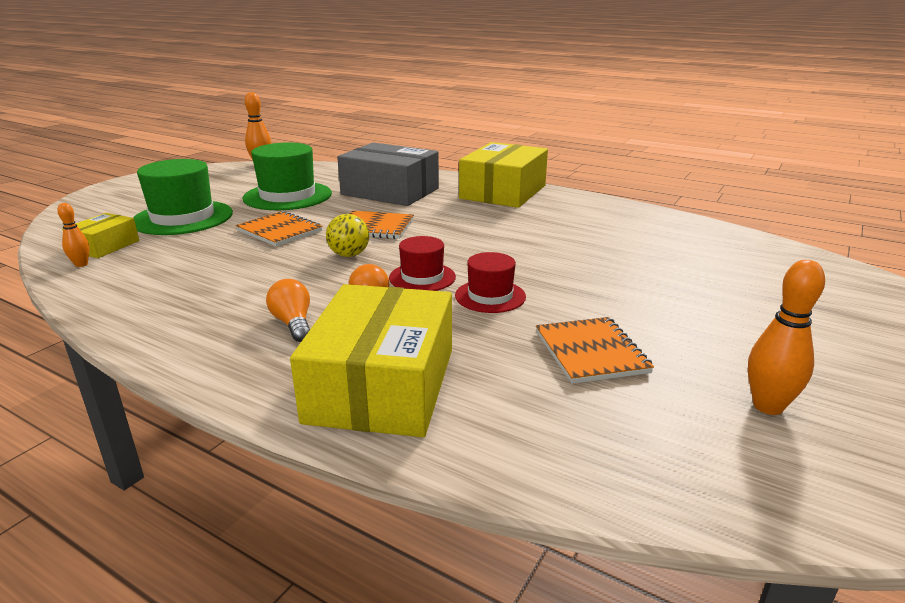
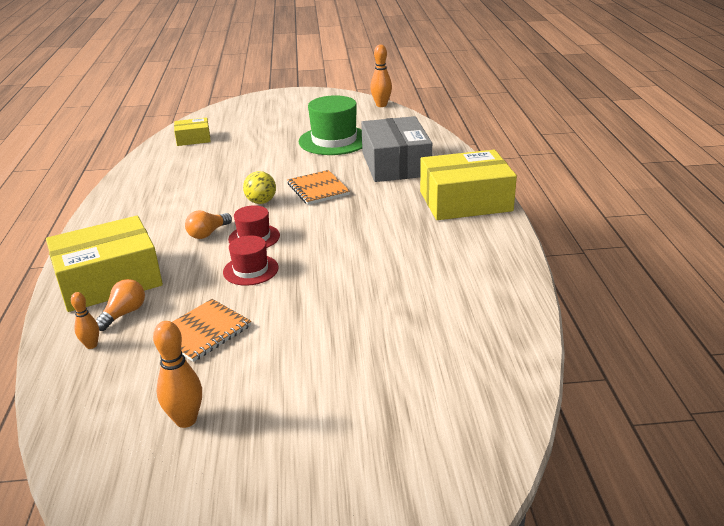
camera: 55 degrees right, 5 degrees up
orange bowling pin [57,203,90,267] -> orange bowling pin moved to [71,292,99,349]
green hat [133,159,233,235] -> none
orange notebook [235,210,322,246] -> none
orange light bulb [266,279,310,342] -> orange light bulb moved to [96,279,145,331]

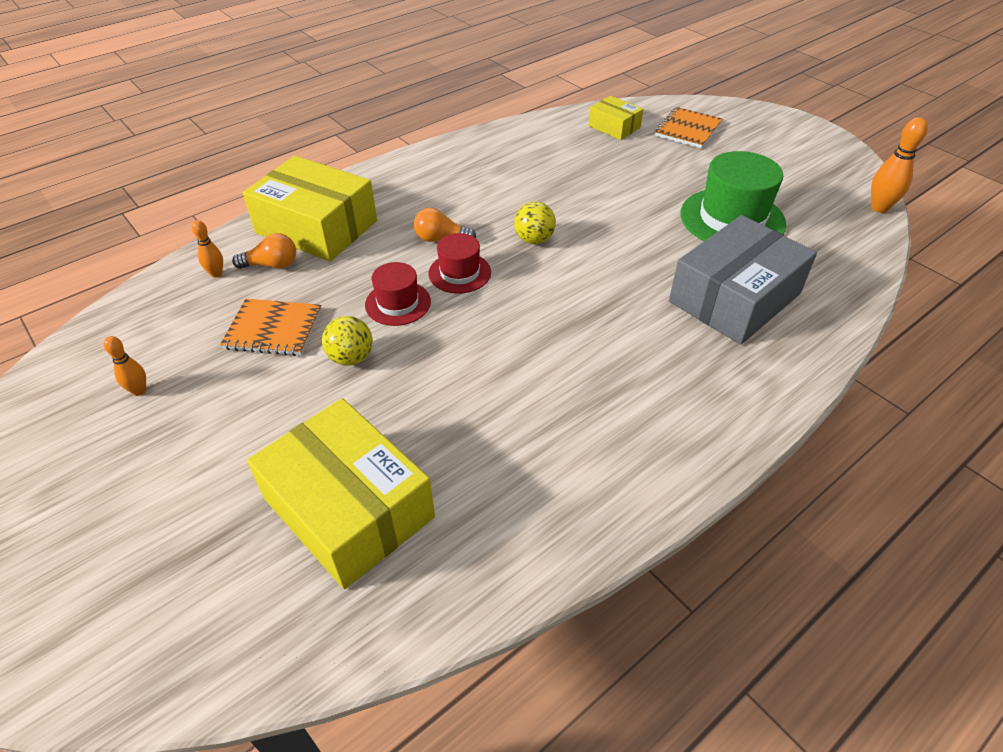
camera: 55 degrees right, 15 degrees up
orange bowling pin [153,321,202,428] -> orange bowling pin [104,336,146,396], size x0.60
orange notebook [287,170,350,205] -> orange notebook moved to [655,107,722,148]
yellow box [420,150,517,220] -> yellow box moved to [247,398,435,589]
none -> yellow ball [322,316,373,366]

